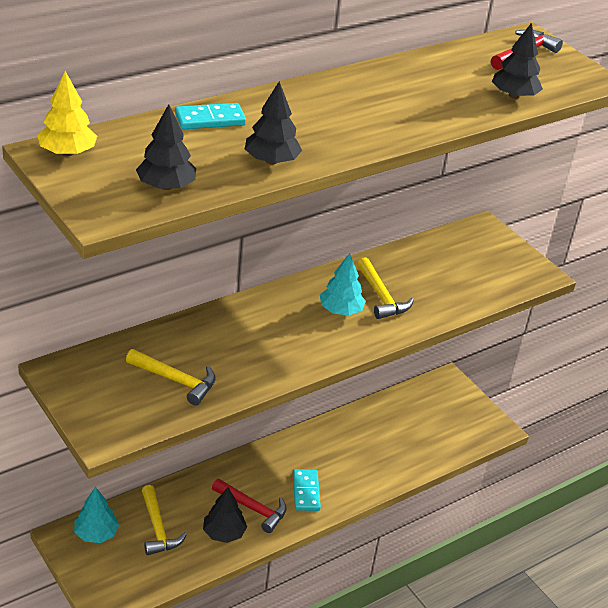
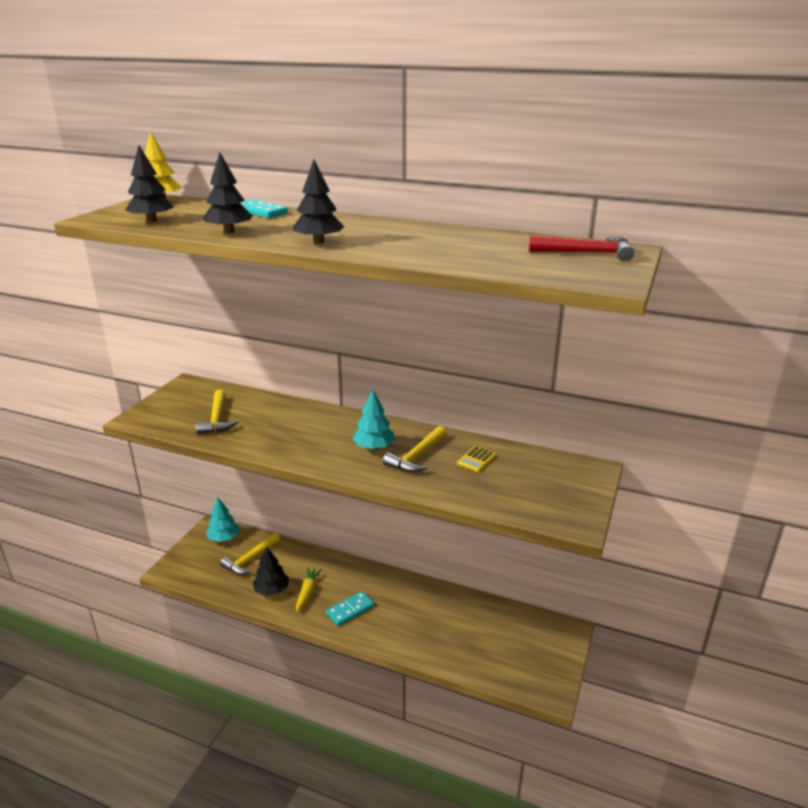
camera: 60 degrees right, 10 degrees down
red hammer [212,478,287,533] -> yellow carrot [296,567,322,612]
black tree [492,23,543,99] -> black tree moved to [293,160,344,244]
none -> yellow calculator [457,446,496,472]

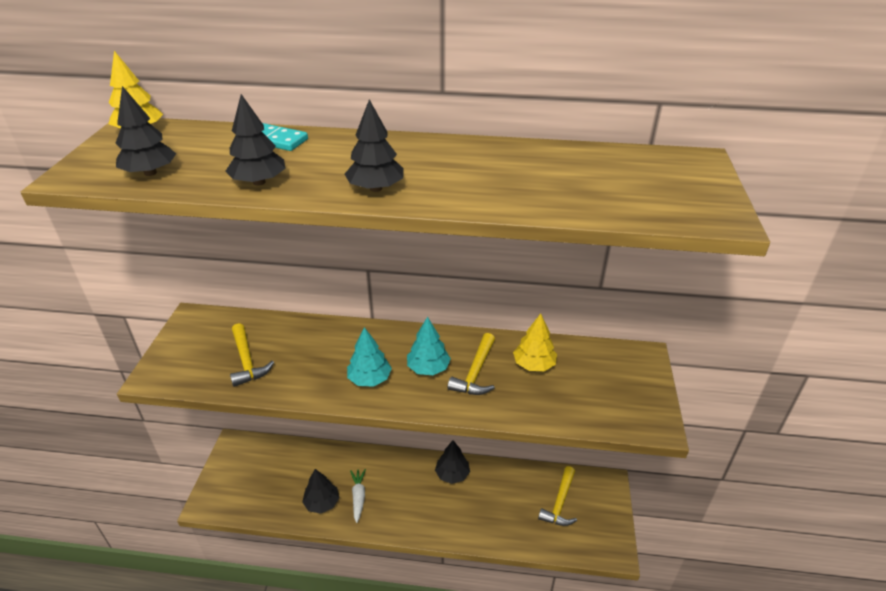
camera: 15 degrees left, 10 degrees up
turquoise tree [206,497,239,542] -> turquoise tree moved to [347,327,392,387]
yellow hammer [220,533,280,575] -> yellow hammer moved to [538,466,577,526]
yellow carrot [296,567,322,612] -> white carrot [350,469,366,523]
turquoise domino [326,591,374,626] -> none
yellow calculator [457,446,496,472] -> yellow tree [513,313,557,371]
red hammer [529,235,634,262] -> none
none -> black tree [435,440,470,484]

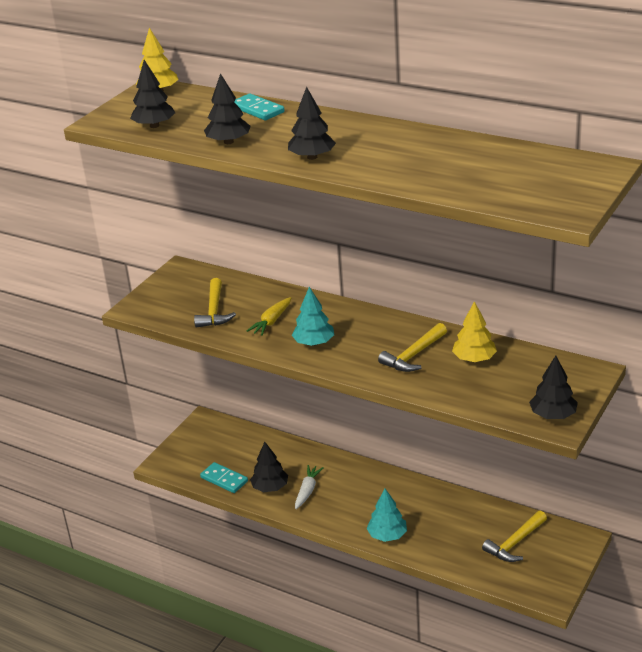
camera: 25 degrees right, 5 degrees down
turquoise tree [407,317,451,375] -> turquoise tree moved to [366,489,407,542]
black tree [435,440,470,484] -> black tree moved to [529,356,578,419]
none -> turquoise domino [200,462,248,493]
none -> yellow carrot [247,297,291,336]

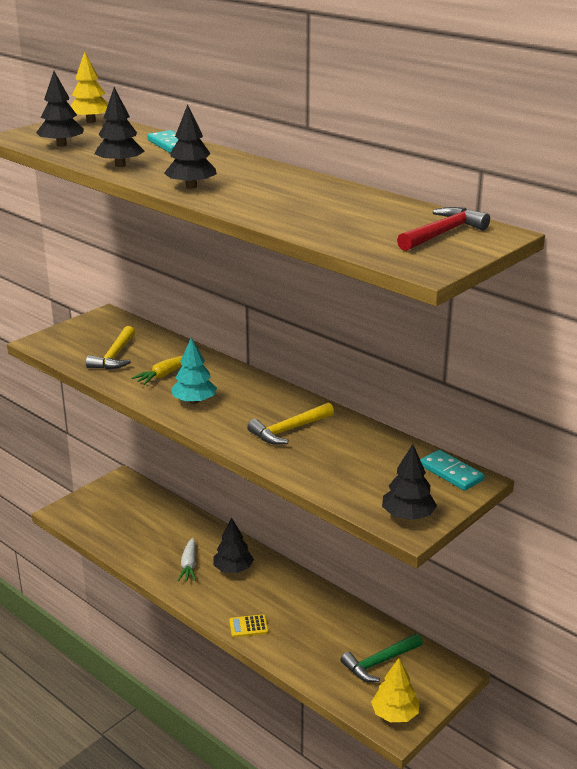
camera: 10 degrees right, 5 degrees down
turquoise domino [200,462,248,493] -> turquoise domino moved to [420,450,485,491]
black tree [250,442,288,492] -> black tree moved to [213,518,254,573]
white carrot [295,465,324,509] -> white carrot turned 150 degrees clockwise [178,538,196,581]
turquoise tree [366,489,407,542] -> yellow calculator [229,614,268,637]
yellow tree [452,301,497,362] -> yellow tree moved to [371,658,419,722]
yellow hammer [482,510,547,562] -> green hammer [340,633,423,682]
none -> red hammer [397,207,490,251]

